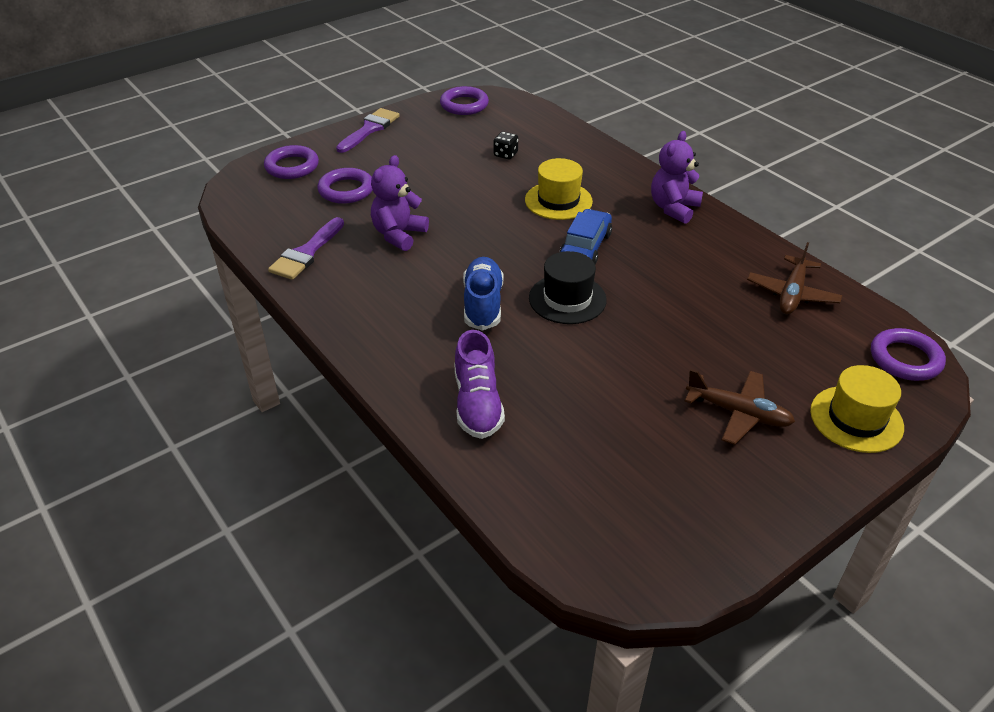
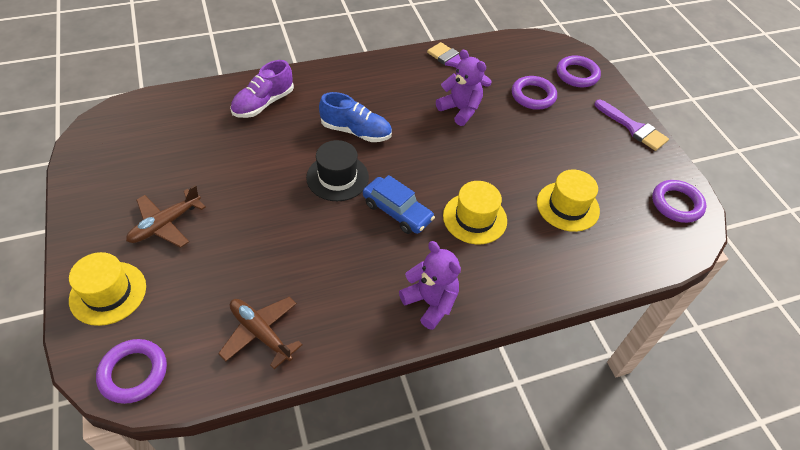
camera: 105 degrees right, 10 degrees up
purple shoe [454,330,505,439] -> purple shoe turned 60 degrees counterclockwise [230,60,294,118]
black dice [494,132,518,159] -> yellow hat [537,170,600,232]

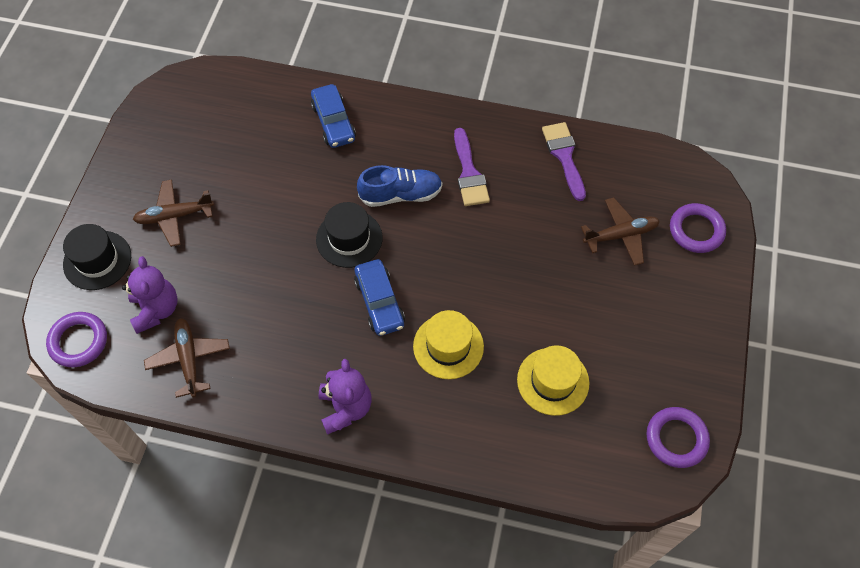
camera: 35 degrees right, 10 degrees up
yellow hat [69,252,146,326] -> black hat [63,224,131,290]
purple shoe [230,60,294,118] -> blue car [311,84,356,148]
blue shoe [319,92,392,142] -> blue shoe turned 60 degrees counterclockwise [357,165,442,207]
purple teddy bear [436,50,486,126] -> purple teddy bear moved to [122,256,178,334]
purple ring [512,76,557,110] -> brown plane [581,197,660,266]
purple brush [595,100,669,151] -> purple brush moved to [454,128,490,206]

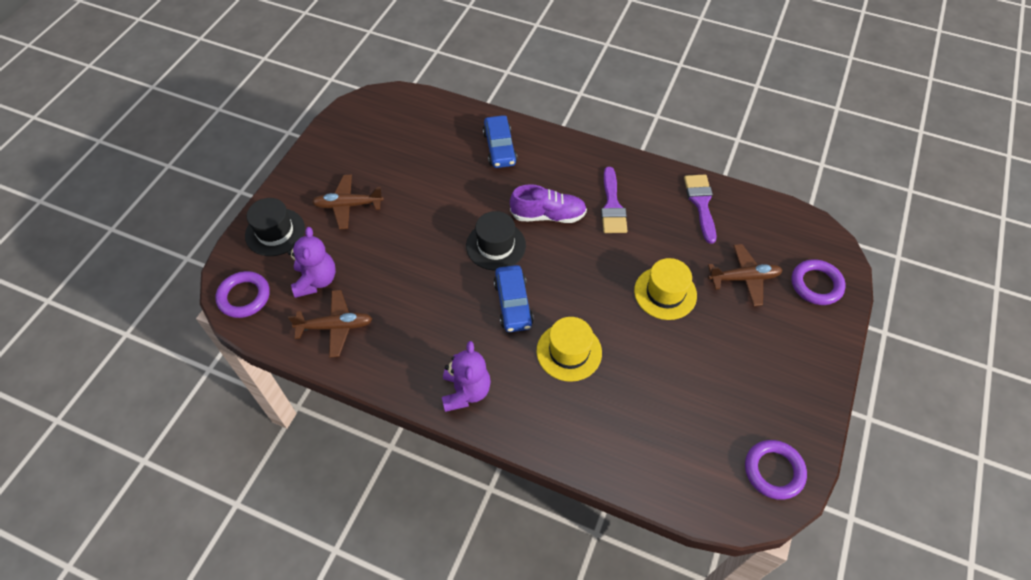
camera: 10 degrees right, 5 degrees down
brown plane [144,318,230,398] -> brown plane turned 90 degrees clockwise [288,290,372,358]
blue shoe [357,165,442,207] -> purple shoe [510,184,587,223]
yellow hat [517,345,589,416] -> yellow hat moved to [634,258,697,320]

